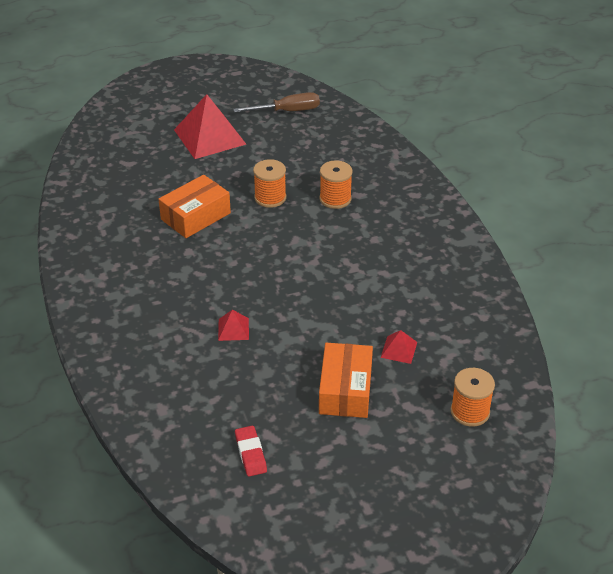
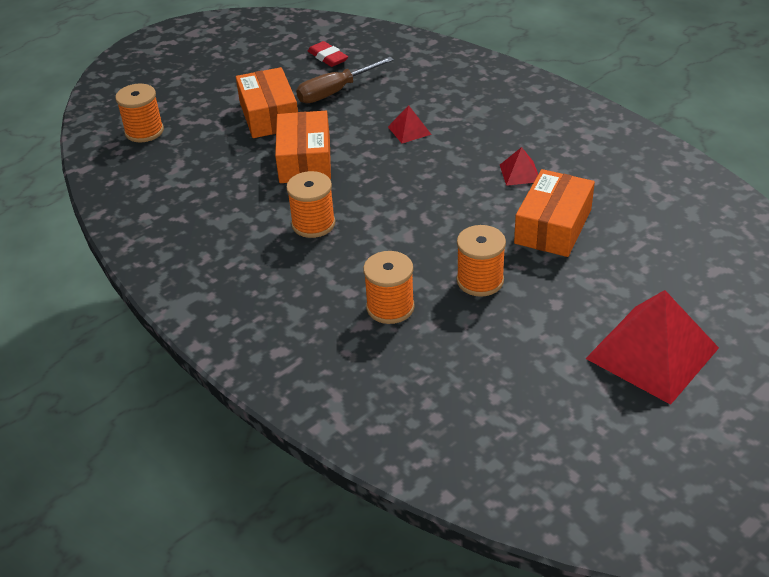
camera: 160 degrees right, 0 degrees up
brown screwdriver [233,92,320,112] -> brown screwdriver moved to [296,57,394,104]
red pyramid [381,330,417,364] -> red pyramid moved to [500,147,538,186]
none -> orange box [275,111,331,183]
none -> orange spool [286,171,335,238]

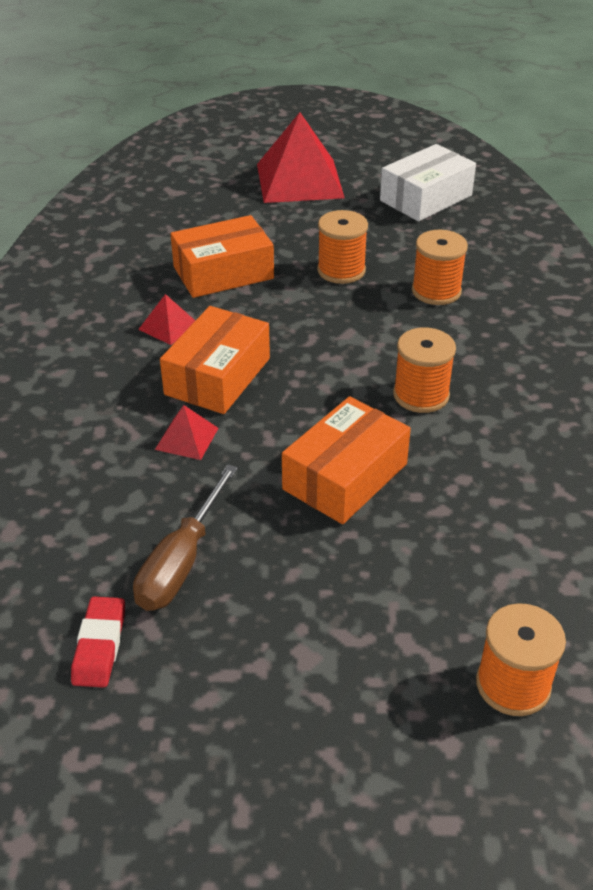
camera: 140 degrees left, 0 degrees up
orange box [236,67,298,138] -> orange box moved to [160,306,270,414]
brown screwdriver [296,57,394,104] -> brown screwdriver turned 105 degrees clockwise [133,464,238,611]
none -> white box [380,144,476,222]

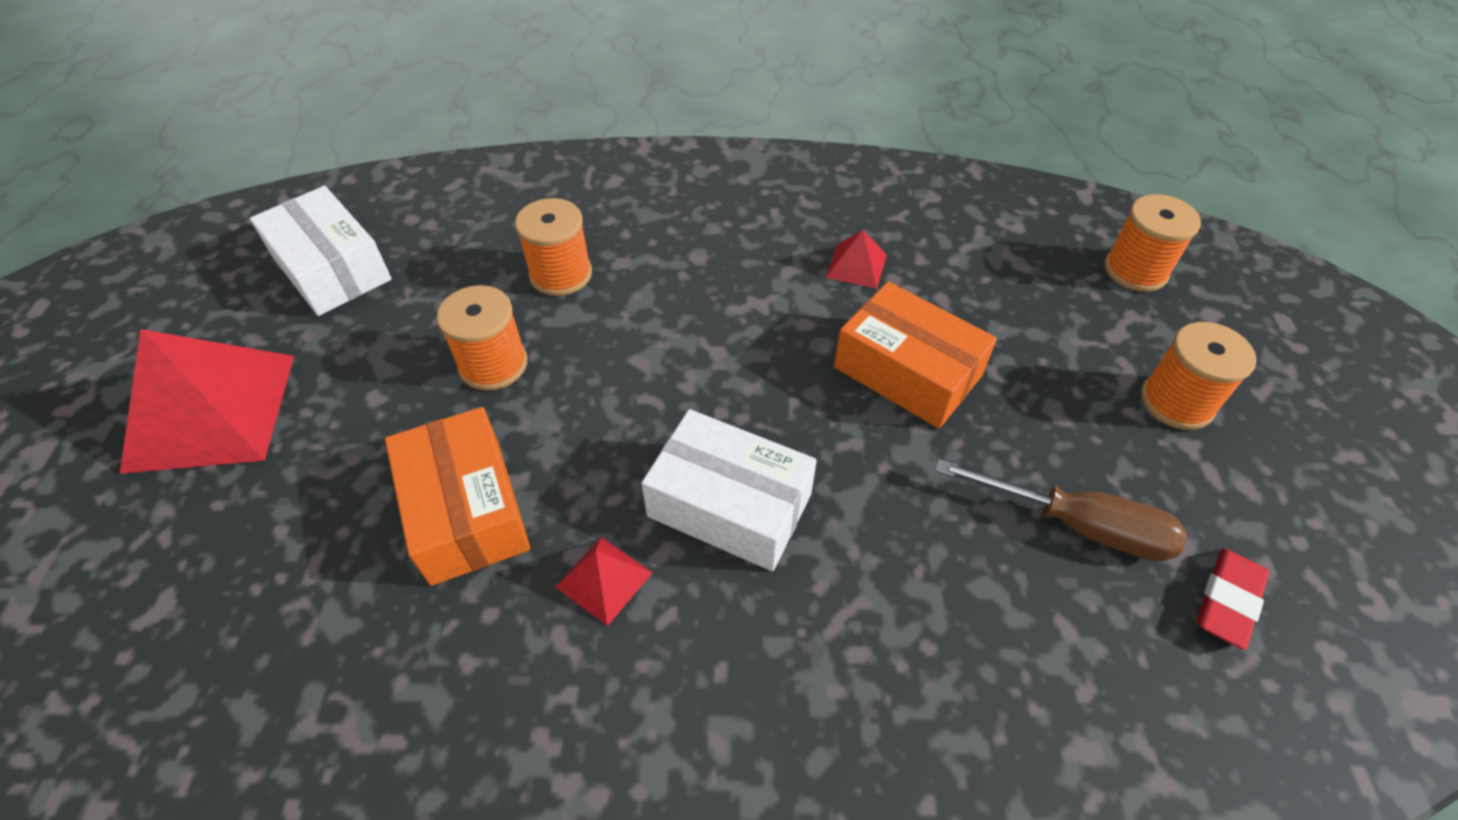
camera: 90 degrees left, 10 degrees up
red eraser [71,597,125,688] -> red eraser turned 60 degrees counterclockwise [1197,548,1269,650]
red pyramid [155,405,219,460] -> red pyramid moved to [826,230,887,289]
orange box [160,306,270,414] -> white box [642,409,817,571]
orange spool [393,328,456,413] -> orange spool moved to [1141,322,1257,430]

